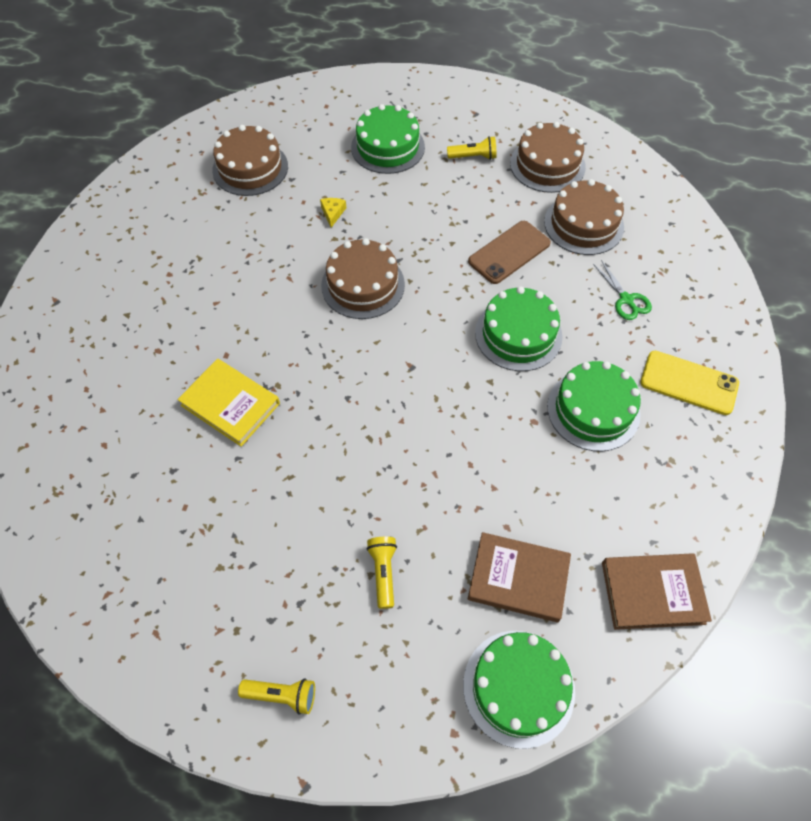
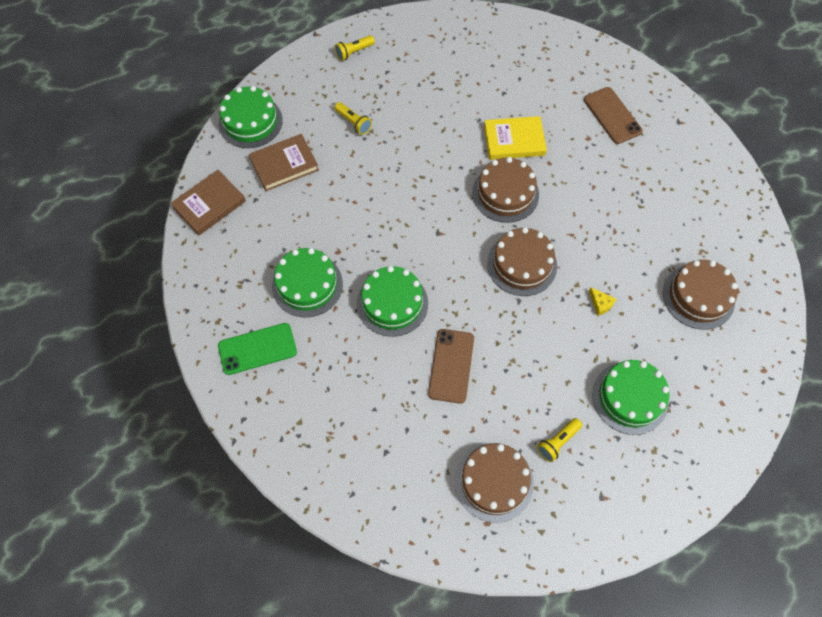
camera: 140 degrees right, 5 degrees up
brown cake [544,179,624,255] -> brown cake moved to [472,157,539,223]
green scissors [593,260,652,320] -> none
yellow phone [640,351,739,415] -> green phone [218,323,297,375]
none -> brown phone [584,87,642,144]

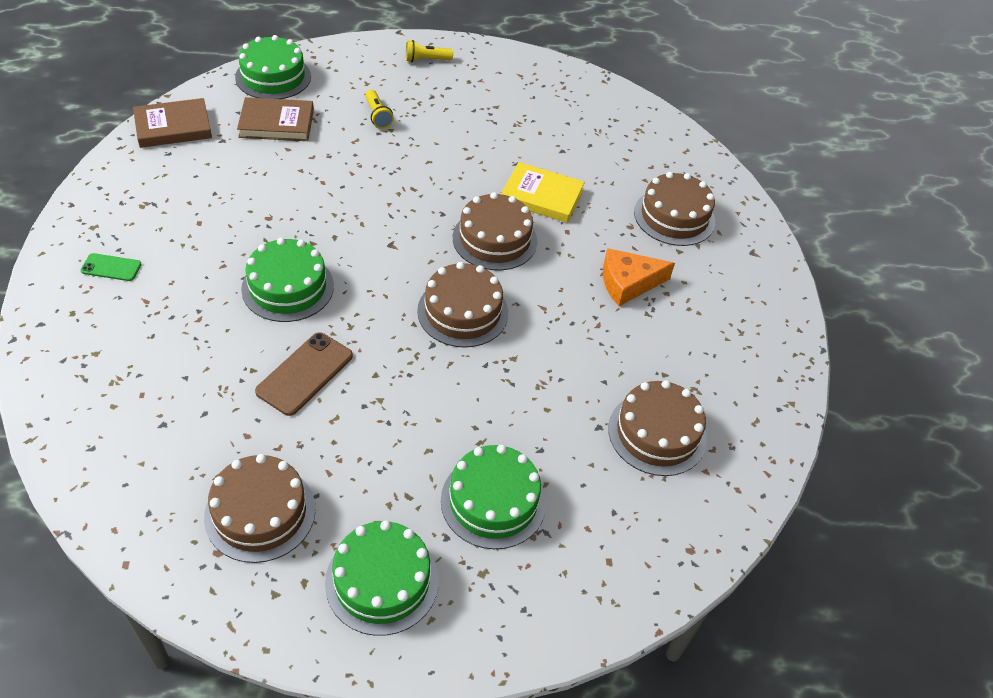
camera: 20 degrees right, 15 degrees down
green phone [218,323,297,375] -> green phone [81,253,142,281], size x0.59
green cake [272,248,343,317] -> green cake moved to [325,521,439,636]
yellow flashlight [537,418,582,462] -> none
brown phone [584,87,642,144] -> brown cake [634,172,715,246]
yellow cheese [589,287,616,316] -> none
none -> orange cheese [603,248,675,306]

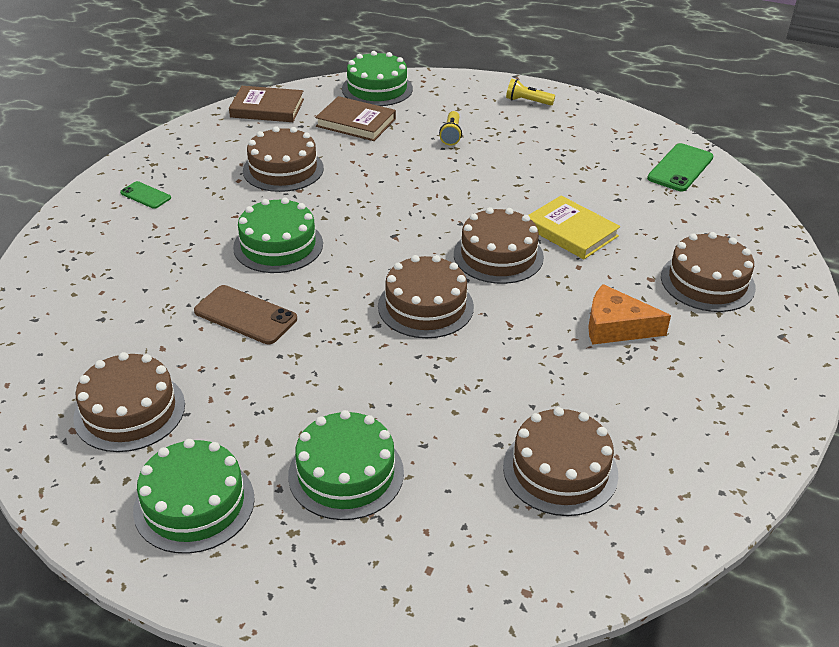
camera: 30 degrees right, 10 degrees down
brown phone [255,332,353,416] -> brown phone turned 60 degrees clockwise [194,285,297,344]
none -> brown cake [243,126,324,192]
none -> green phone [647,143,713,191]

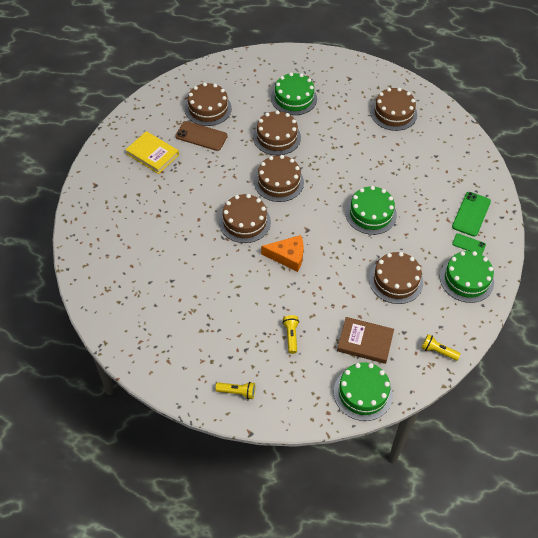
camera: 170 degrees right, 15 degrees up
green cake [133,439,255,554] -> green cake moved to [440,251,494,303]
brown phone [194,285,297,344] -> brown phone moved to [175,121,228,151]
brown book [229,86,304,122] -> yellow flashlight [422,334,461,361]
yellow book [528,196,620,260] -> yellow book moved to [125,131,179,174]
orange cheese [588,284,671,345] -> orange cheese moved to [261,235,304,272]
green phone [647,143,713,191] -> green phone moved to [452,192,491,237]
brown cake [661,232,756,312] -> brown cake moved to [253,110,301,155]

